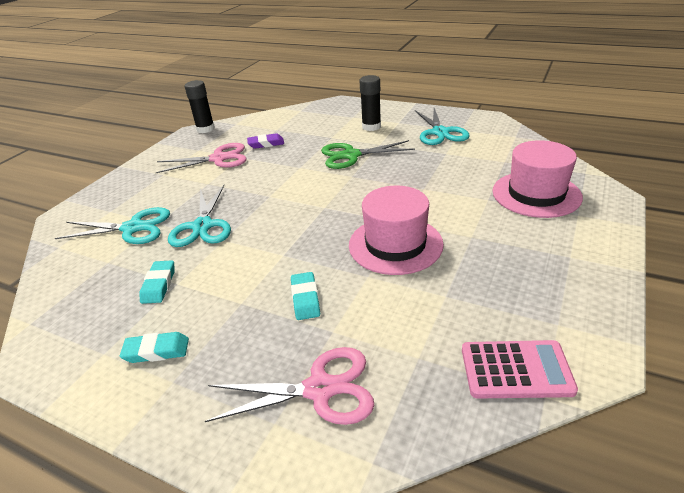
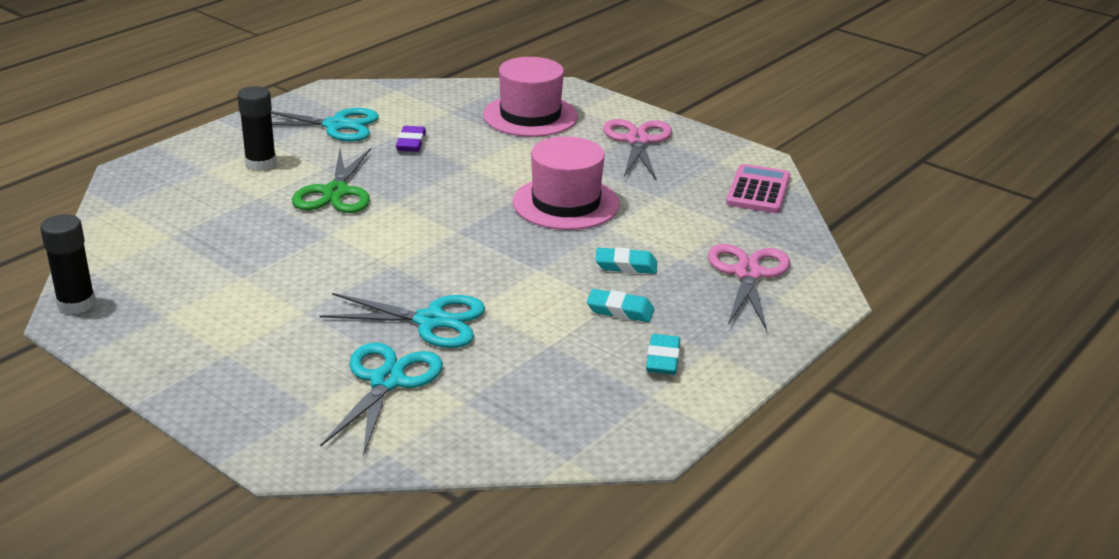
camera: 80 degrees left, 5 degrees down
turquoise eraser [139,260,175,304] -> turquoise eraser moved to [587,289,654,322]
pink scissors [156,143,246,173] -> pink scissors moved to [603,119,672,180]
purple eraser [247,133,284,149] -> purple eraser moved to [396,126,426,152]

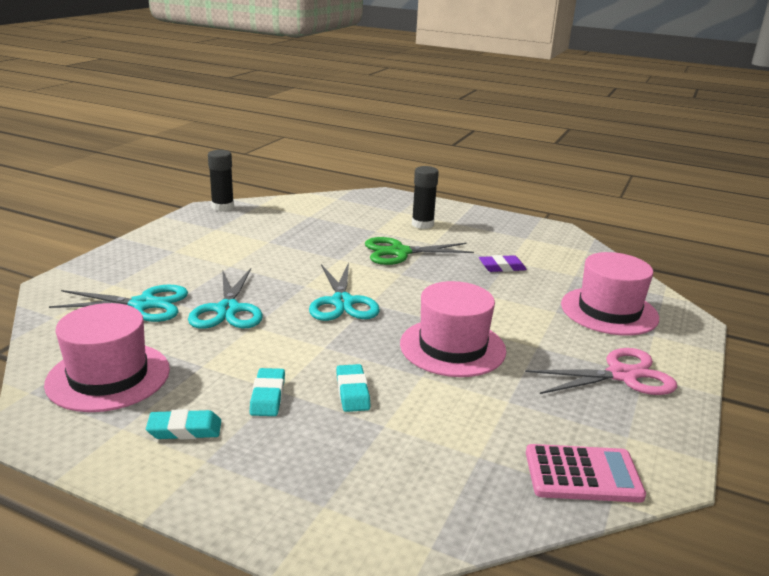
camera: 75 degrees right, 5 degrees down
turquoise scissors [271,108,379,142] -> turquoise scissors moved to [309,263,380,321]
pink scissors [708,244,790,331] -> none
none -> pink hat [44,303,170,412]

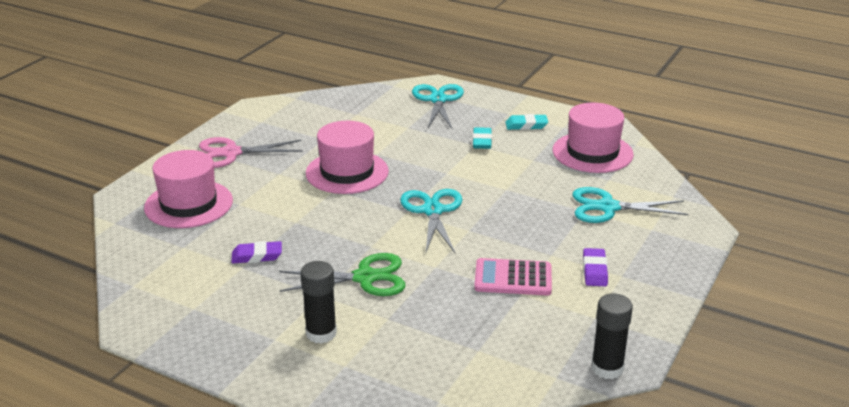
camera: 175 degrees left, 5 degrees up
turquoise scissors [188,268,263,329] -> turquoise scissors moved to [412,84,464,129]
turquoise eraser [336,364,370,412] -> none
pink calculator [526,444,646,503] -> pink calculator moved to [474,258,552,295]
none -> purple eraser [583,248,608,286]

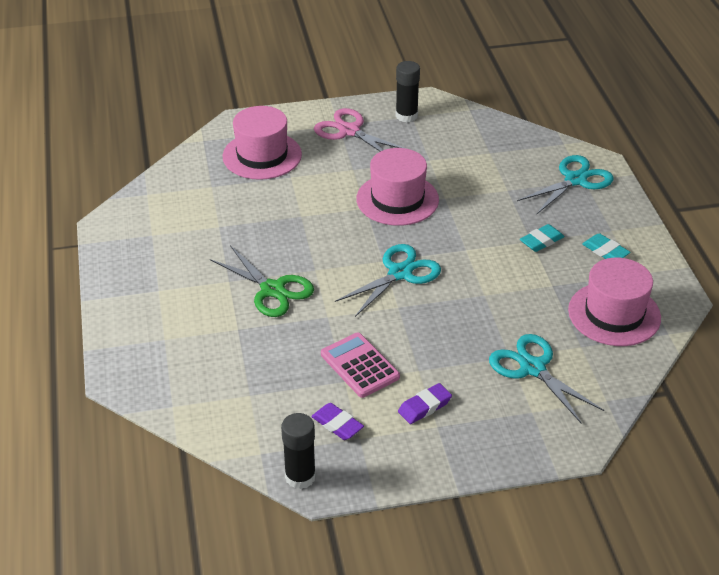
camera: 50 degrees right, 10 degrees up
purple eraser [231,241,282,263] -> purple eraser moved to [311,403,364,440]
black glue stick [300,261,337,344] -> black glue stick moved to [396,61,420,122]

